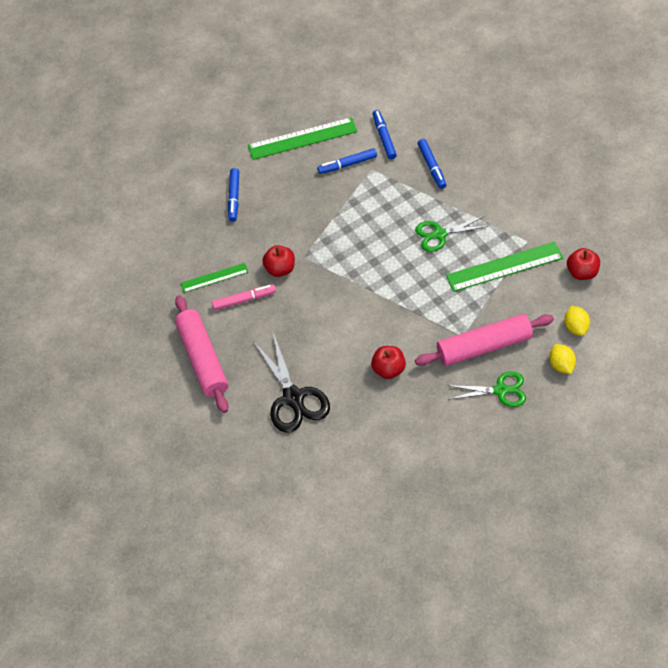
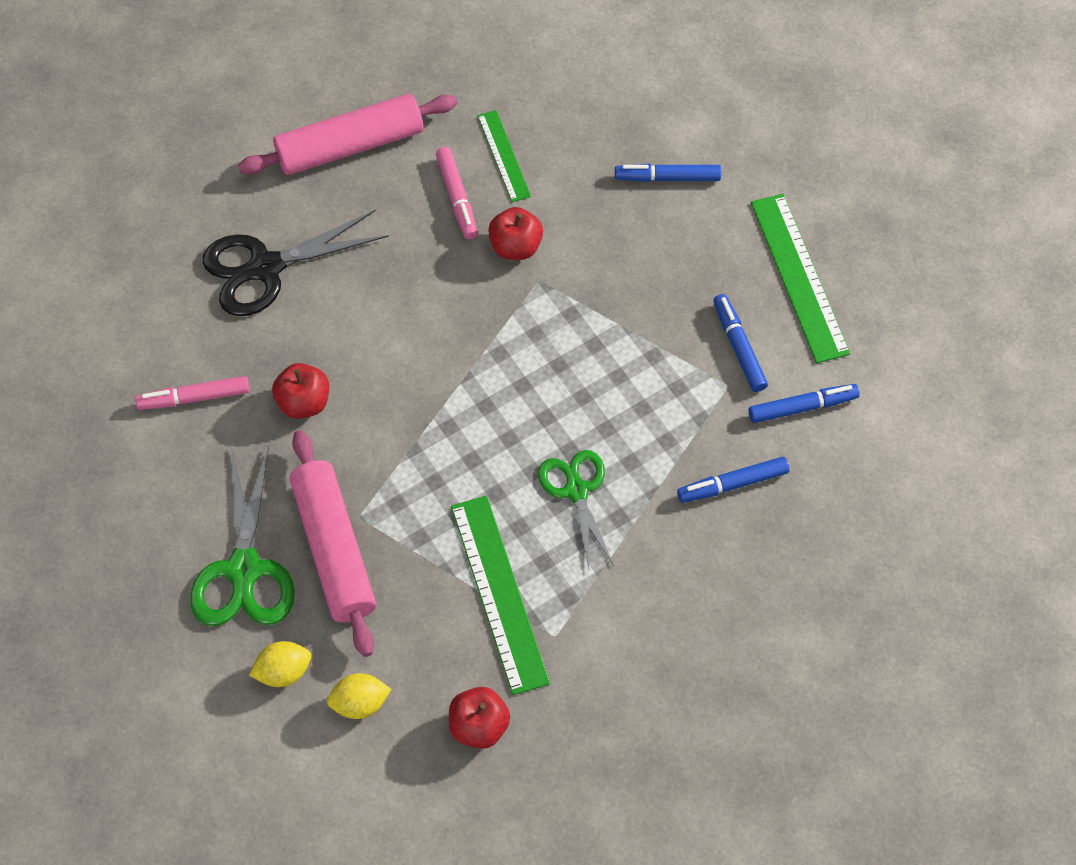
camera: 85 degrees right, 5 degrees up
green scissors [447,371,526,407] -> green scissors [190,446,295,626], size x1.50
none -> pink marker [135,376,249,410]

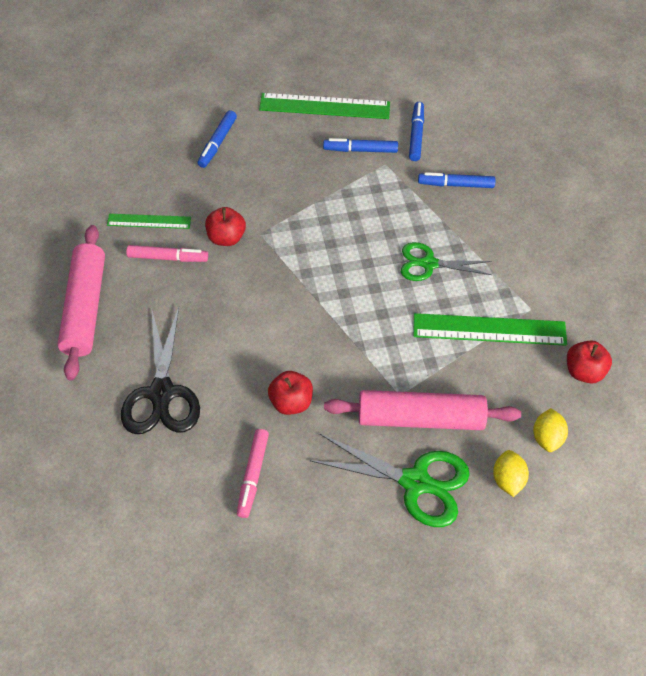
camera: 70 degrees left, 5 degrees down
blue marker [677,457,789,503] -> blue marker turned 90 degrees clockwise [418,172,495,188]

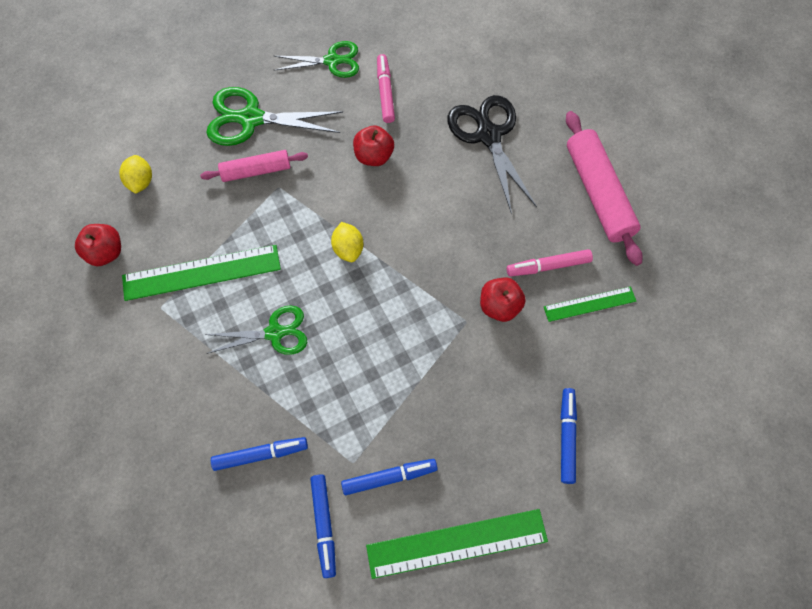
camera: 165 degrees right, 10 degrees up
pink rolling pin [324,390,521,430] -> pink rolling pin [200,150,308,182], size x0.61
yellow lemon [493,450,529,497] -> yellow lemon moved to [331,222,363,262]
none -> green scissors [274,41,359,78]

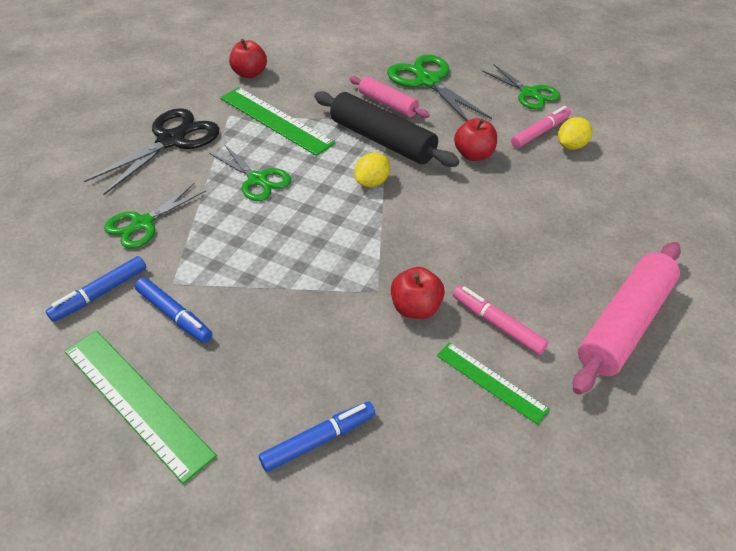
camera: 55 degrees right, 20 degrees down
yellow lemon [119,155,152,194] -> yellow lemon moved to [558,117,592,150]
blue marker [211,437,308,471] -> green scissors [104,183,206,249]
black scissors [447,95,537,215] -> black scissors moved to [84,108,220,195]
none -> black rolling pin [314,91,459,167]

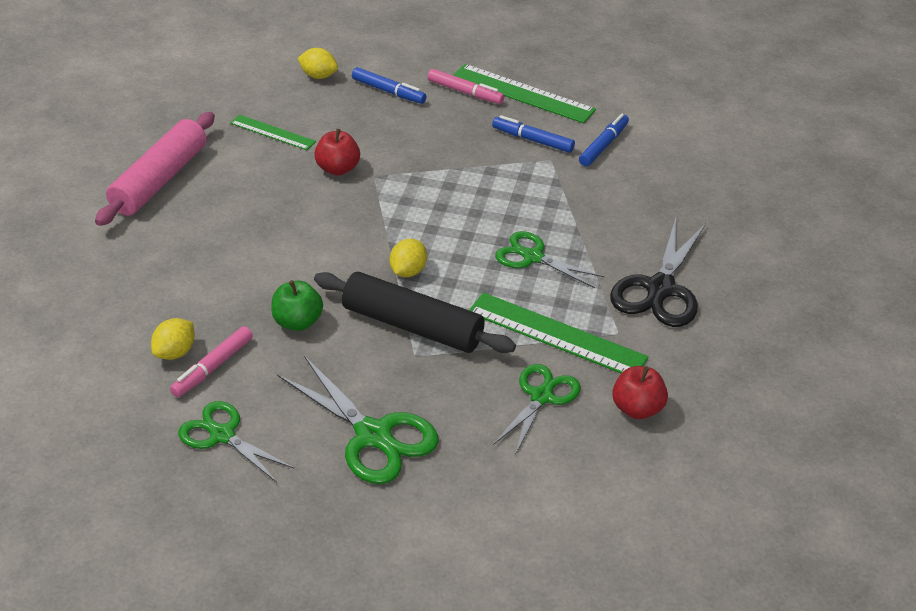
camera: 165 degrees right, 5 degrees down
green scissors [104,183,206,249] -> green scissors moved to [493,364,581,455]
blue marker [259,402,375,472] -> blue marker turned 105 degrees counterclockwise [352,67,426,104]
pink rolling pin [349,76,430,118] -> none
pink marker [453,285,548,355] -> pink marker moved to [427,69,504,104]
red apple [454,118,497,161] -> green apple [271,280,323,331]
none -> yellow lemon [298,48,338,79]

